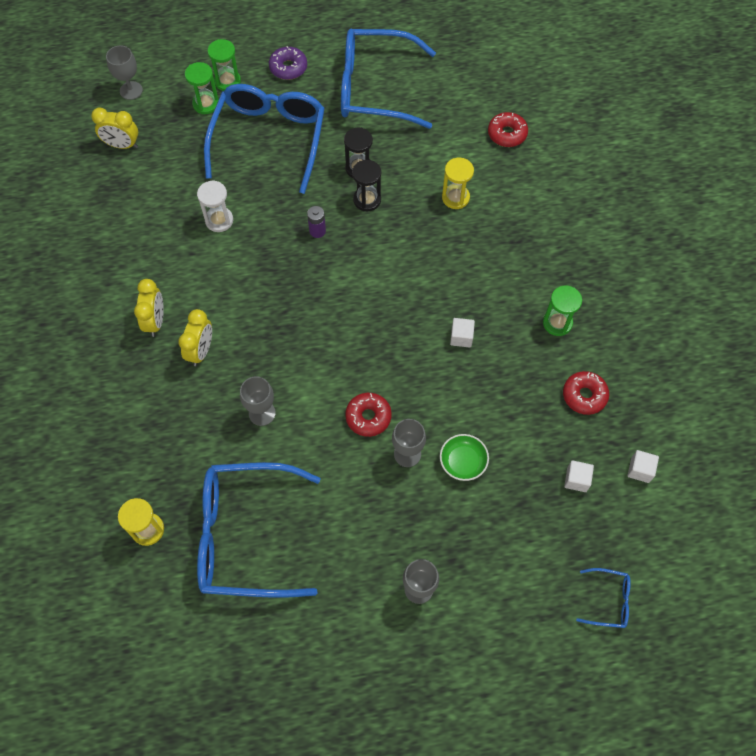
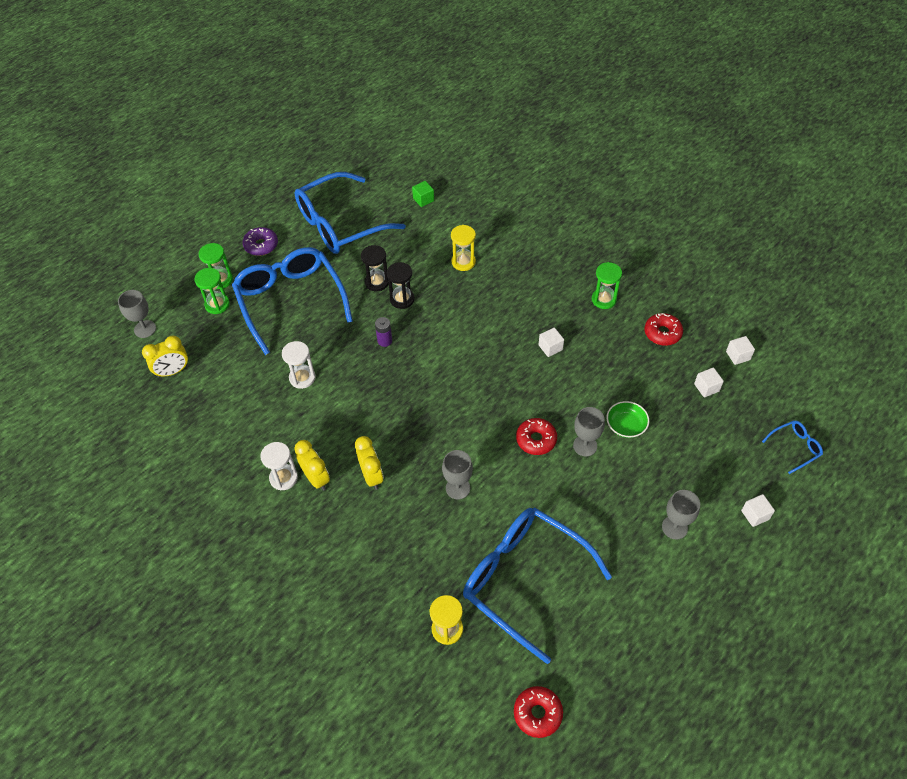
camera: 35 degrees left, 10 degrees down
blue glasses [197,462,321,598] -> blue glasses turned 75 degrees clockwise [463,507,612,664]
red donut [488,112,528,147] -> red donut moved to [514,686,563,738]
none -> white hourglass [260,442,298,491]
none -> green cube [412,181,434,207]
none -> white cube [741,494,775,527]

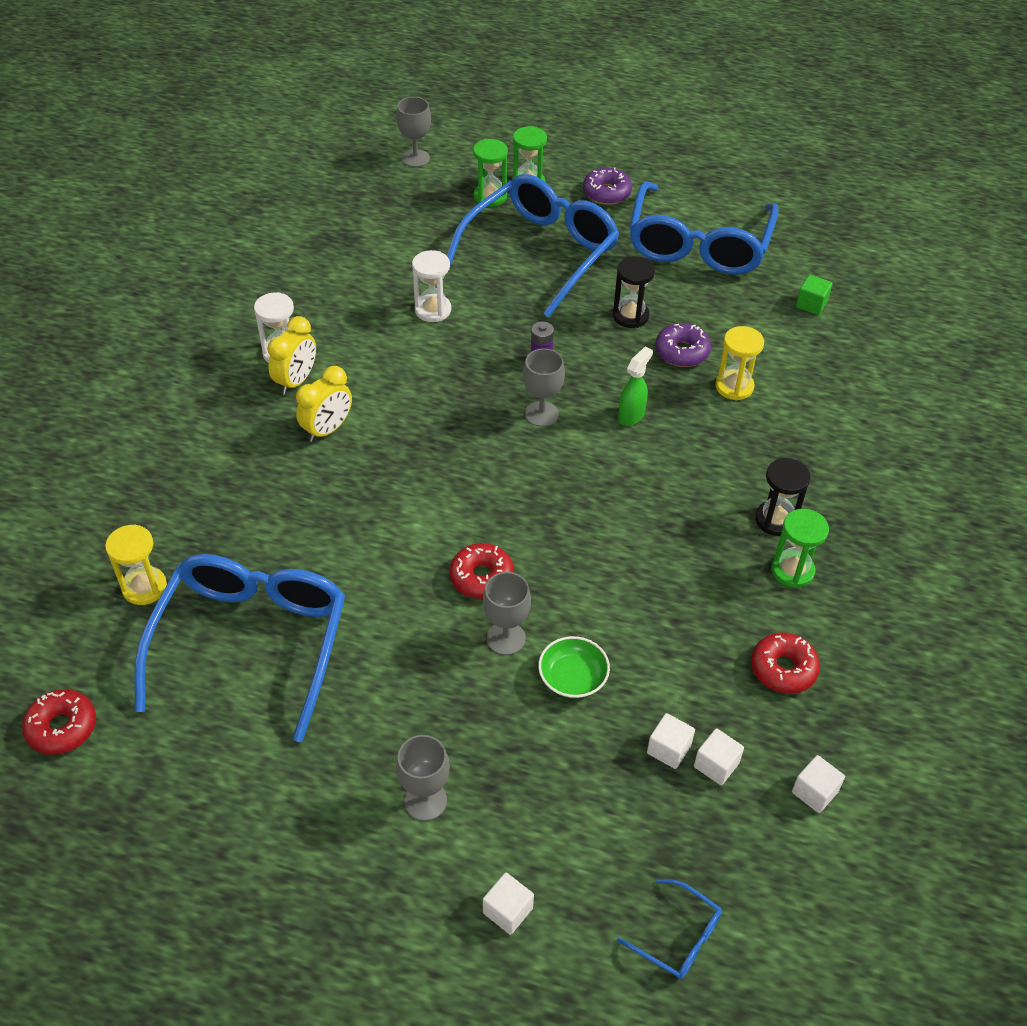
camera: 60 degrees right, 5 degrees down
yellow clock [142,336,188,378] -> none
blue glasses [295,172,406,254] -> blue glasses turned 105 degrees counterclockwise [629,182,779,275]
black hourglass [387,262,415,309] -> black hourglass moved to [755,458,811,536]
grey goblet [442,450,473,499] -> grey goblet moved to [523,348,565,427]
white cube [539,328,564,357] -> white cube moved to [647,713,695,769]
none -> green spray bottle [618,346,653,426]
none -> purple donut [655,323,711,367]

